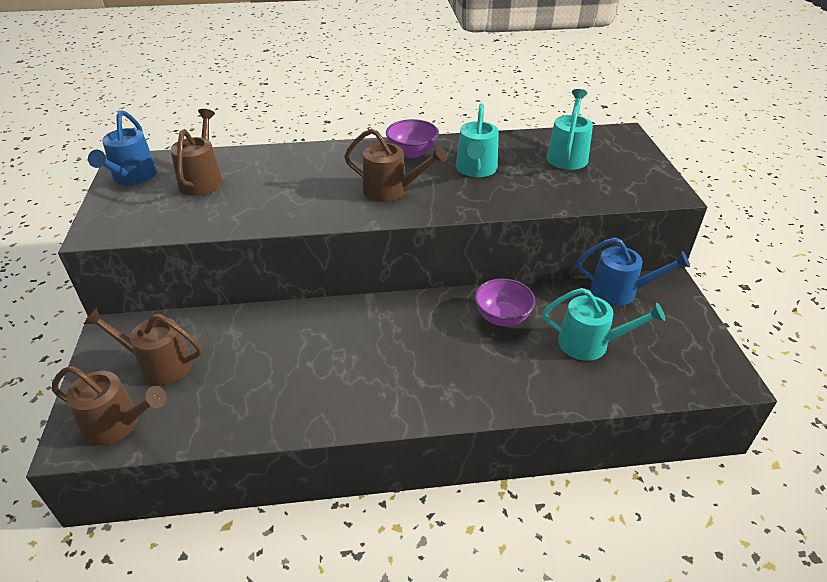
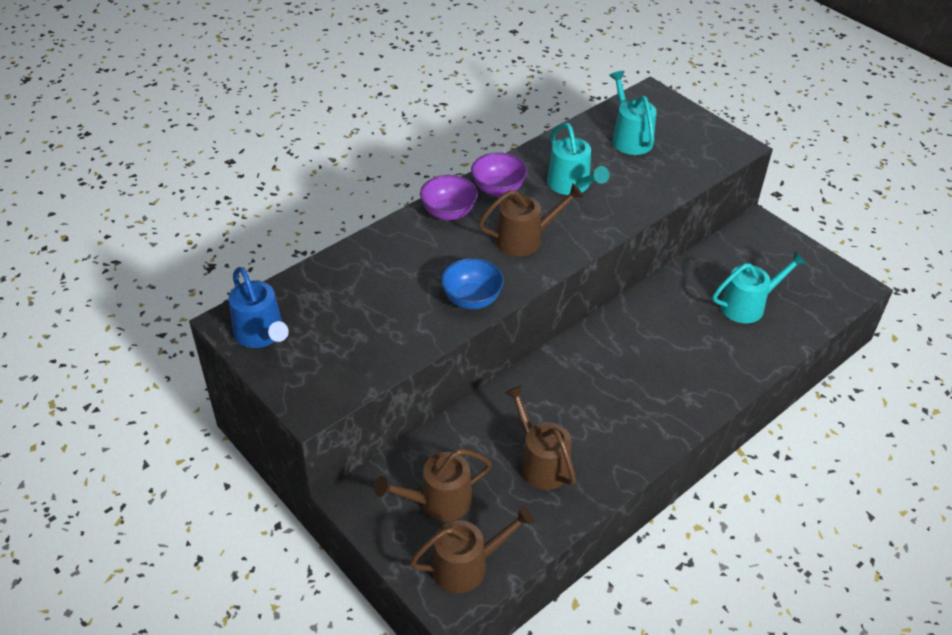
camera: 35 degrees left, 5 degrees up
brown watering can [170,109,223,196] -> brown watering can moved to [504,385,576,490]
purple bowl [475,278,535,326] -> purple bowl moved to [420,175,478,220]
blue watering can [577,237,690,306] -> none
none -> blue bowl [441,258,504,309]

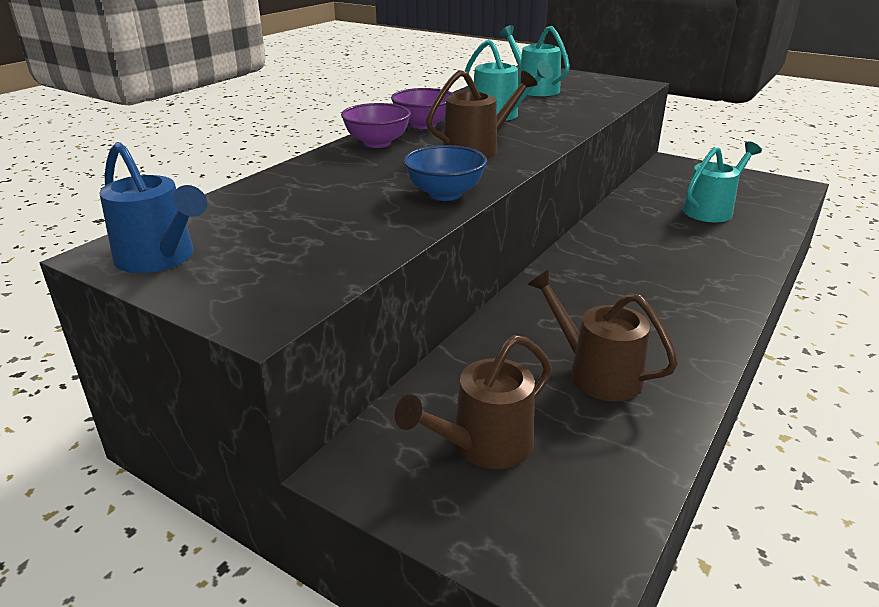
camera: 15 degrees left, 15 degrees down
brown watering can [409,506,534,593] -> none

